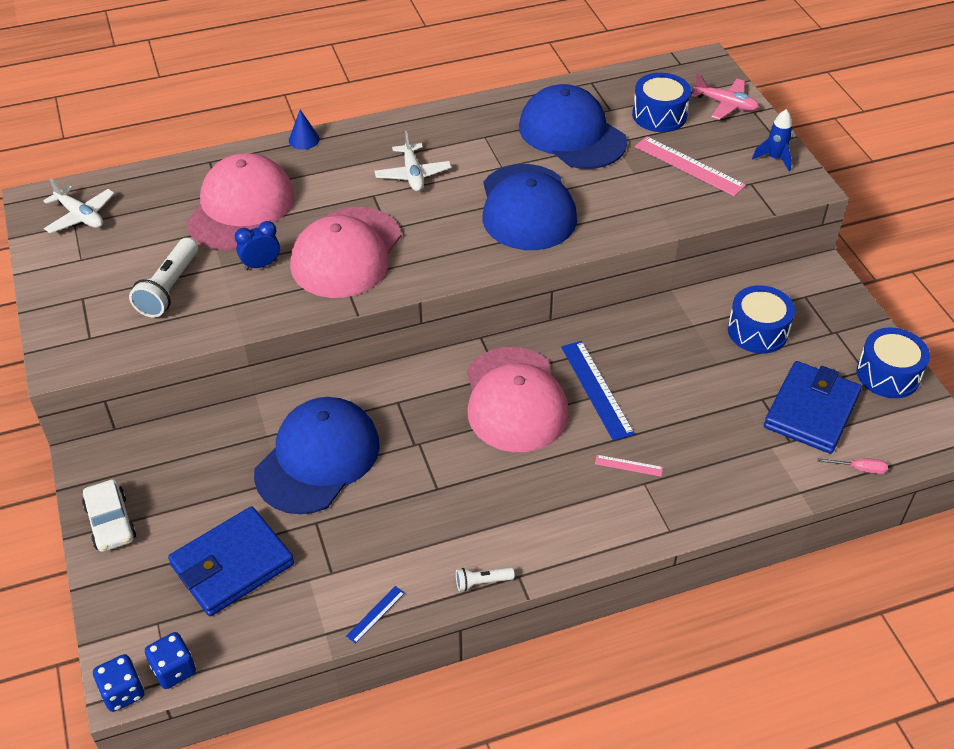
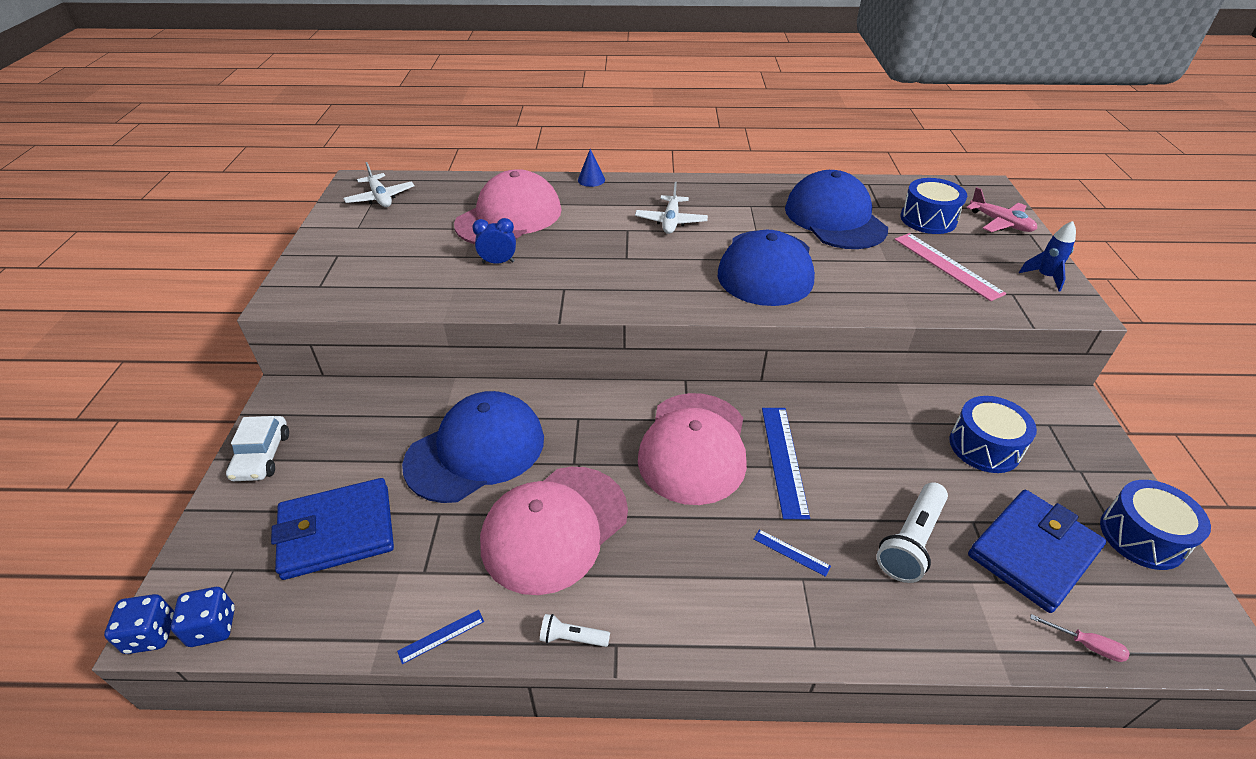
camera: 20 degrees right, 5 degrees down
white flashlight [129,238,198,318] -> white flashlight moved to [876,482,948,583]
pink cap [290,207,401,298] -> pink cap moved to [480,467,628,595]
pink ruler [595,455,663,476] -> blue ruler [754,530,831,577]

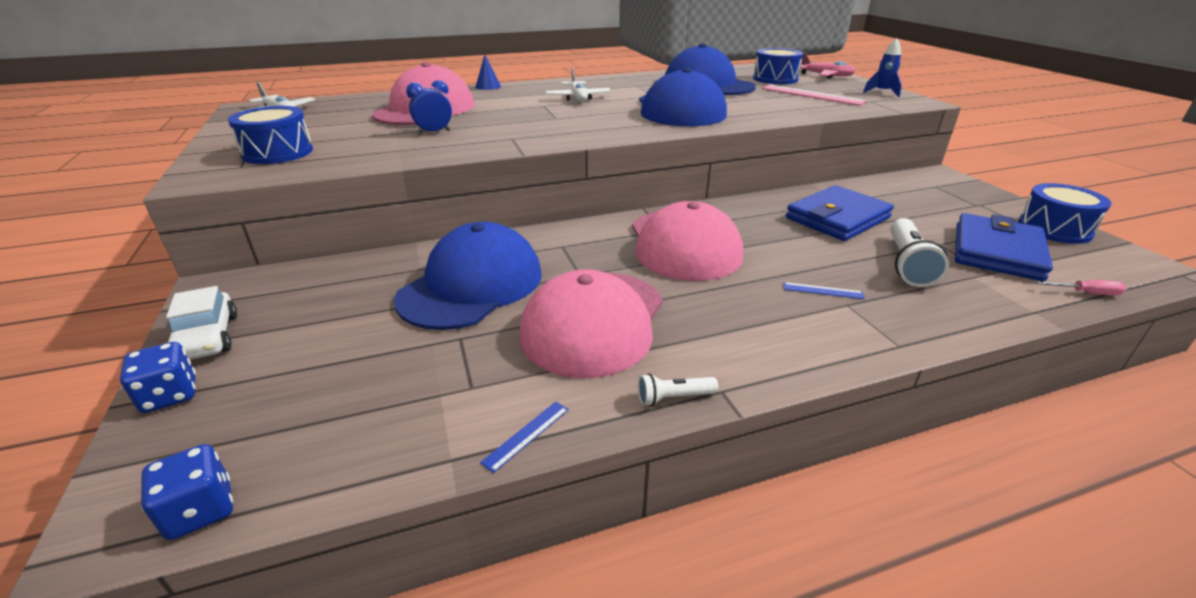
camera: 20 degrees left, 10 degrees down
blue dice [104,594,174,654] -> blue dice moved to [120,342,196,413]
blue wallet [271,478,394,580] -> blue wallet moved to [786,185,894,241]
blue ruler [762,408,810,519] -> none
blue drum [950,396,1037,473] -> blue drum moved to [228,106,313,164]

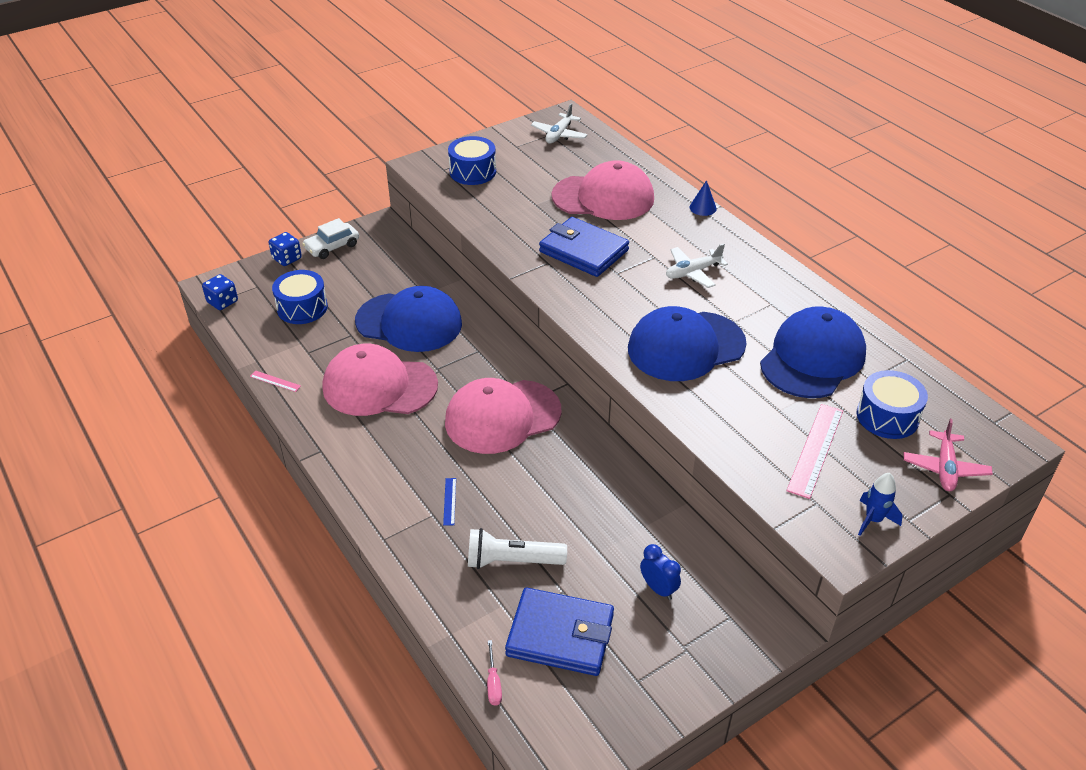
camera: 75 degrees right, 10 degrees up
blue clock [406,80,452,135] -> blue clock moved to [640,544,681,600]
blue ruler [480,402,569,473] -> pink ruler [250,371,301,392]
white flashlight [638,373,718,406] -> none
blue wallet [786,185,894,241] -> blue wallet moved to [539,217,629,277]
blue drum [1018,183,1111,244] -> blue drum moved to [272,270,328,324]

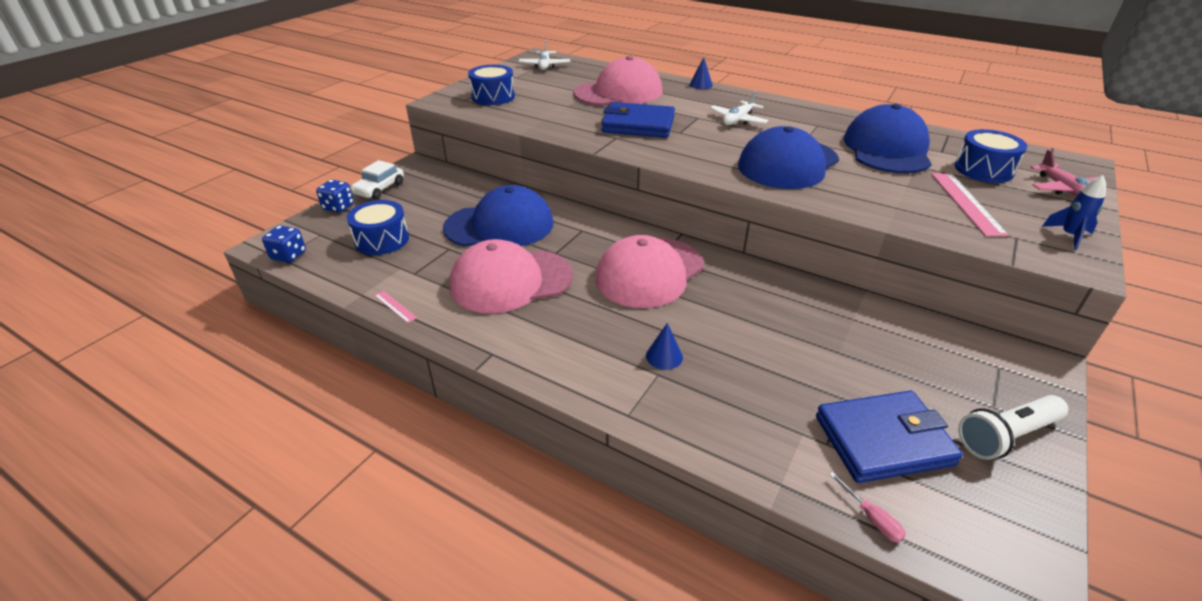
camera: 25 degrees left, 5 degrees down
pink ruler [250,371,301,392] -> pink ruler turned 45 degrees clockwise [374,291,417,323]
blue ruler [443,478,456,526] -> blue cone [646,323,683,370]
white flashlight [468,528,567,569] -> white flashlight moved to [958,395,1068,460]
blue clock [640,544,681,600] -> none

